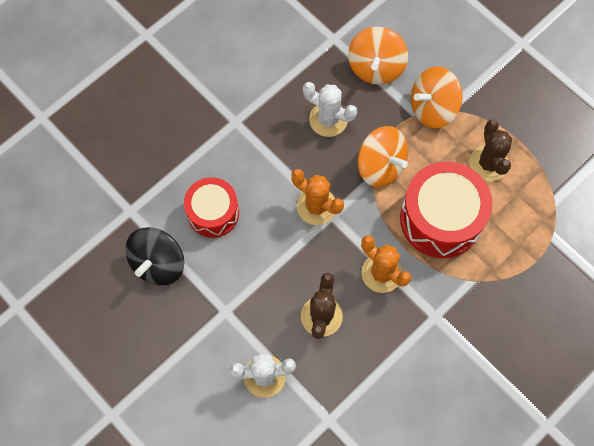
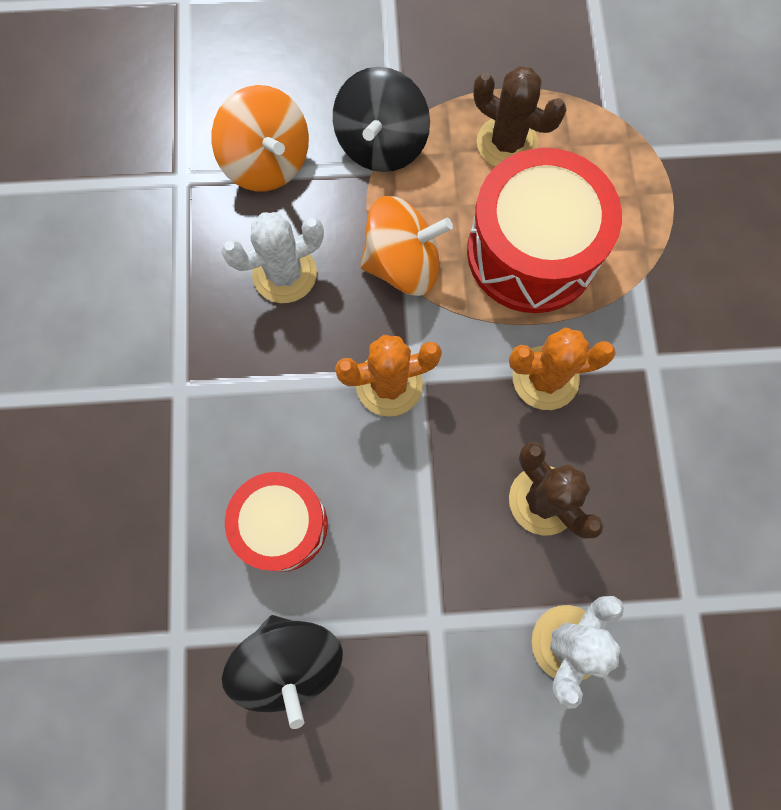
camera: 50 degrees left, 5 degrees up
orange spinning top [411,67,462,128] -> black spinning top [333,67,430,172]

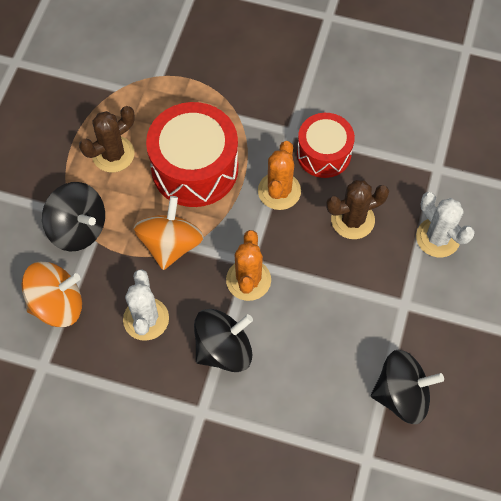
camera: 70 degrees left, 10 degrees down
red drum [225,472,328,572] -> red drum moved to [297,113,355,178]
none -> black spinning top [194,309,253,372]

